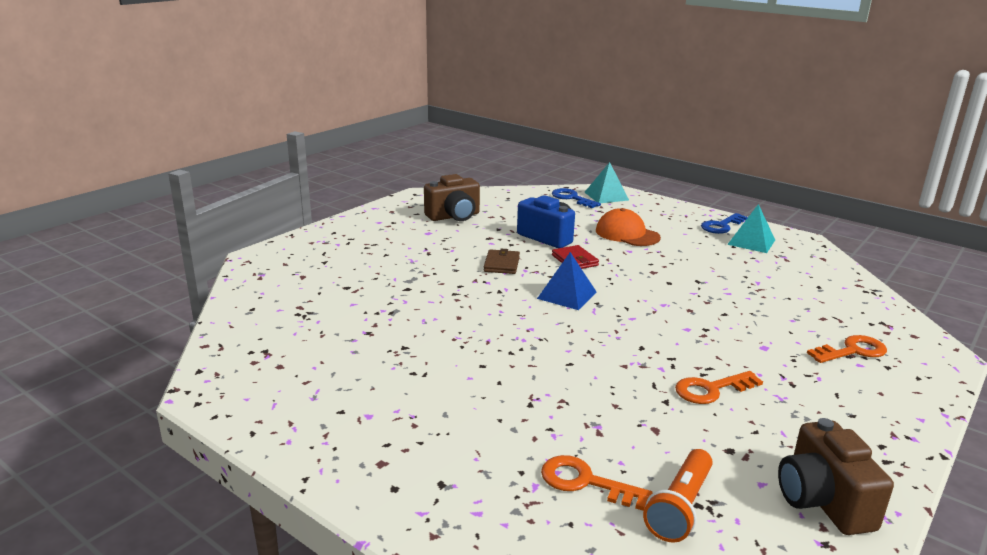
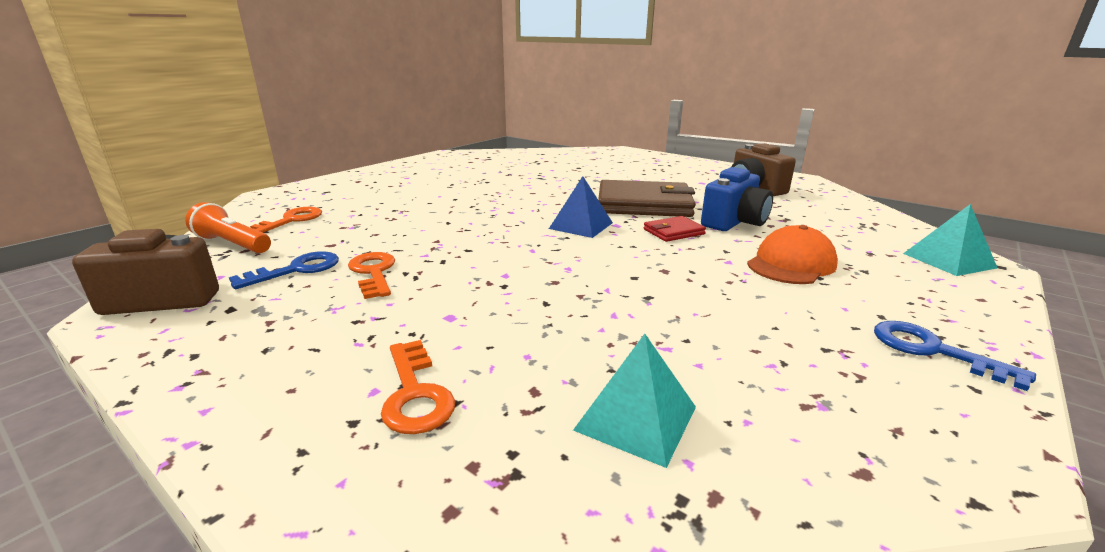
camera: 90 degrees right, 0 degrees up
brown wallet [484,249,520,274] -> brown wallet [598,180,696,217], size x2.12
blue key [552,188,601,208] -> blue key moved to [229,251,339,289]
turquoise pyramid [727,204,775,253] -> turquoise pyramid moved to [573,334,696,468]

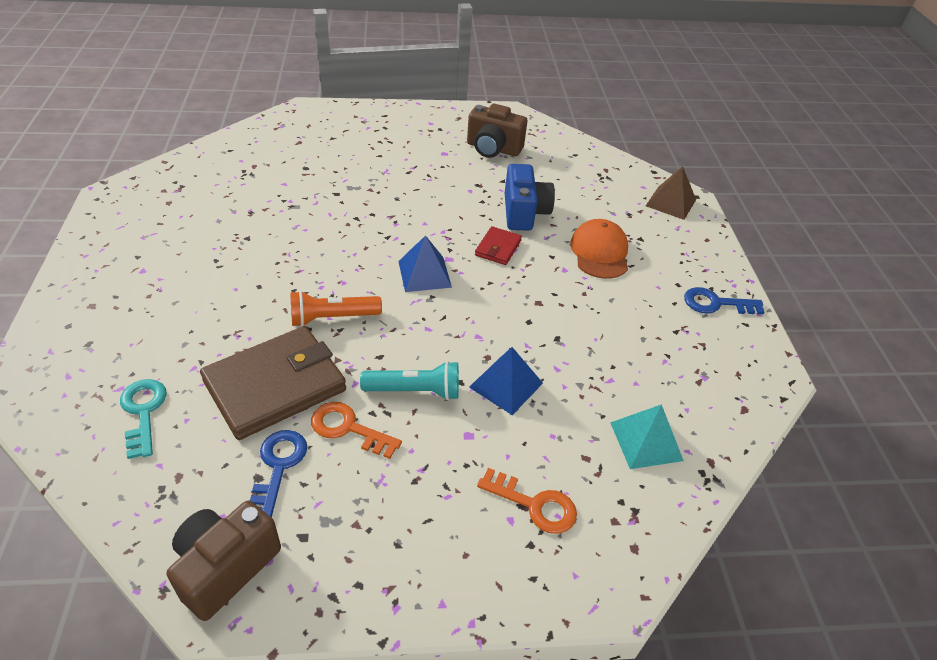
camera: 45 degrees left, 20 degrees up
orange flashlight [185,202,271,253] -> orange flashlight moved to [290,291,382,327]
orange key [250,207,322,233] -> turquoise key [120,379,167,459]
brown wallet [598,180,696,217] -> brown wallet moved to [200,326,346,440]
turquoise pyramid [903,204,997,276] -> brown pyramid [646,166,696,220]
none -> turquoise flashlight [360,361,459,400]
none -> blue pyramid [469,347,543,415]

